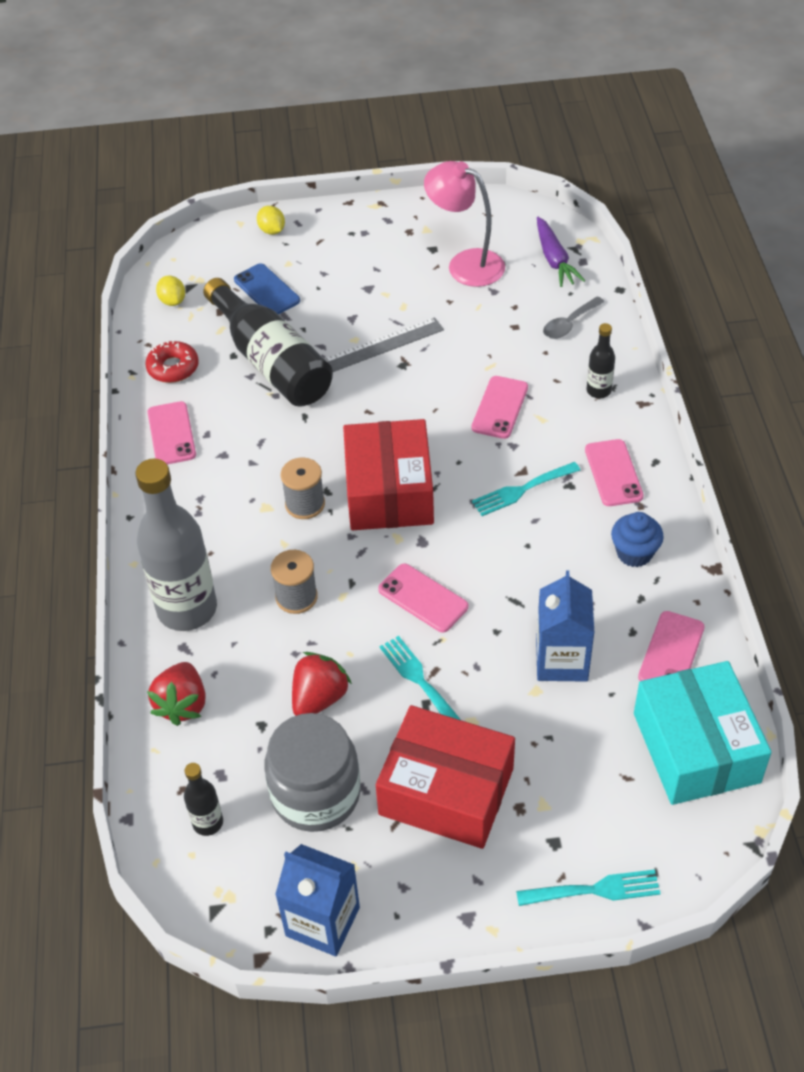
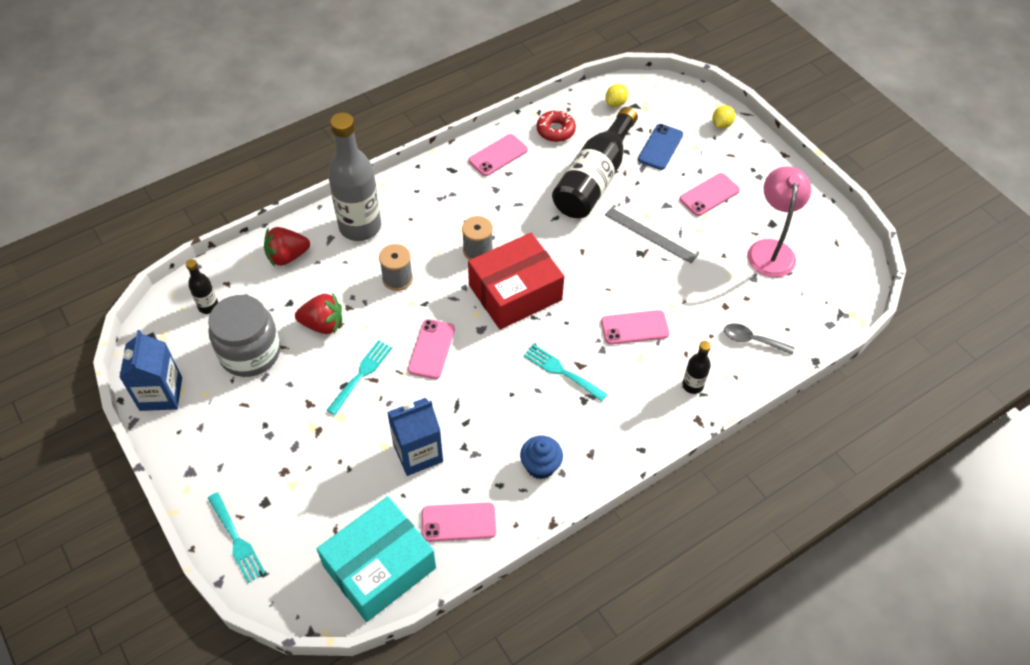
camera: 60 degrees right, 5 degrees up
red box [376,705,515,849] -> none
purple carrot [537,217,585,287] -> none
pink phone [585,439,644,506] -> pink phone moved to [680,173,740,216]

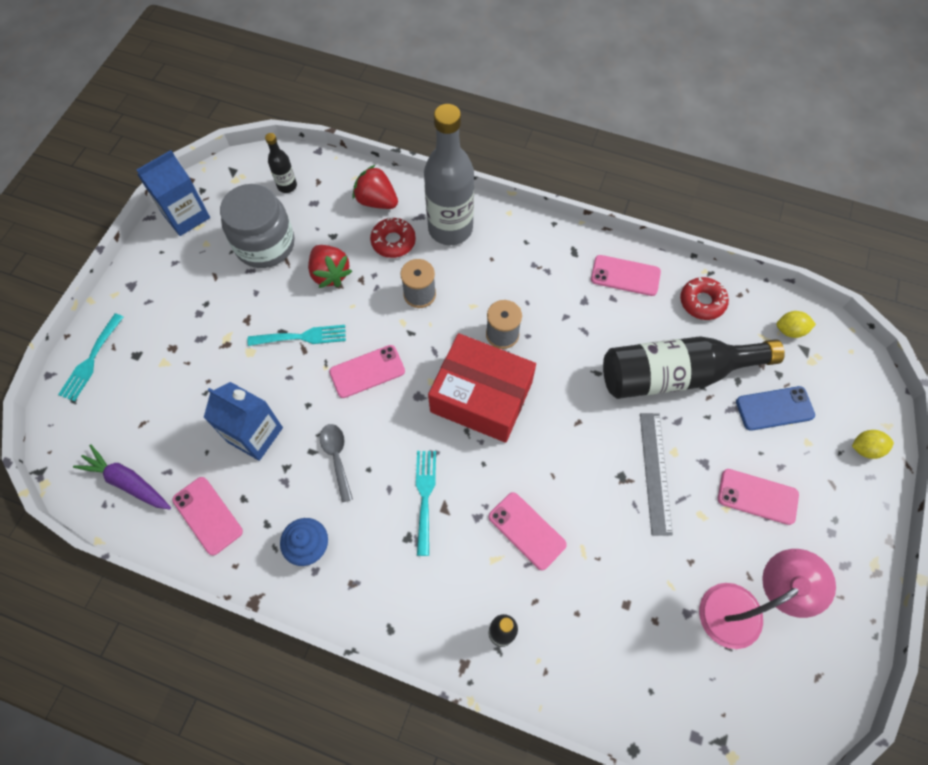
camera: 55 degrees right, 10 degrees up
turquoise box [317,496,436,622] -> purple carrot [73,444,171,510]
grey spoon [724,324,795,355] -> grey spoon moved to [320,424,353,502]
none -> red donut [370,217,416,258]

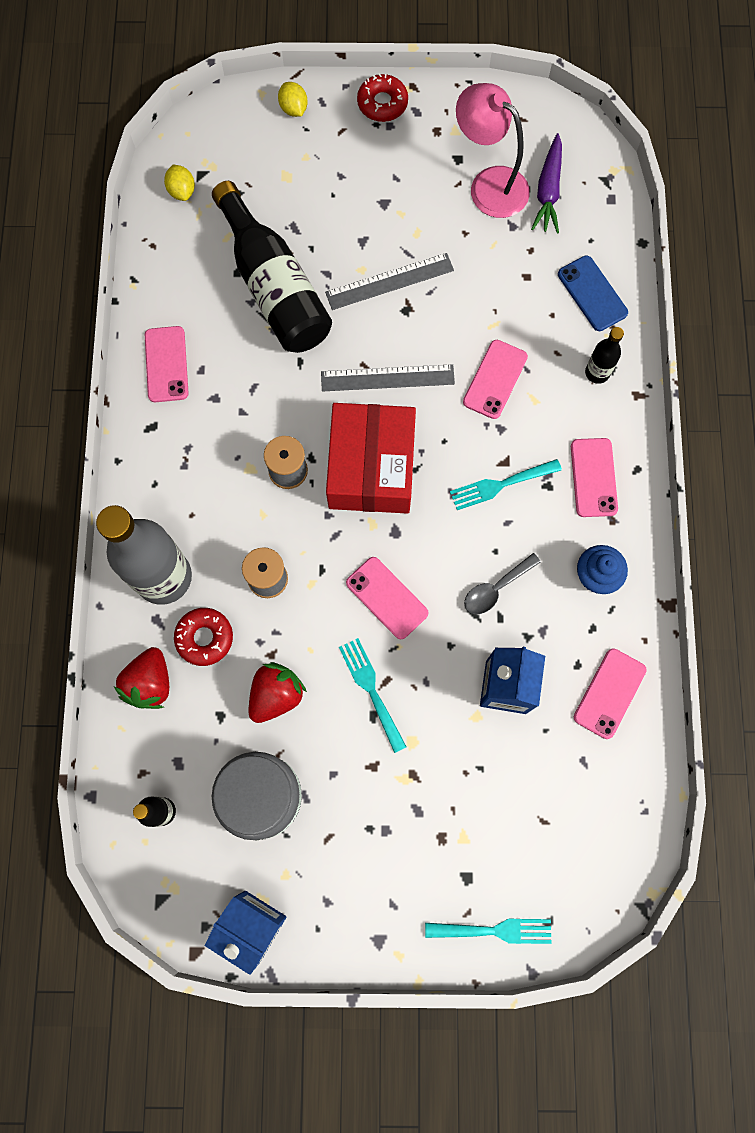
camera: 110 degrees left, 10 degrees up
purple carrot [73,444,171,510] -> purple carrot moved to [531,133,562,234]
red donut [680,277,729,320] -> red donut moved to [357,73,408,122]
pink phone [718,469,799,525] -> pink phone moved to [571,438,618,517]
blue phone [736,386,815,431] -> blue phone moved to [558,255,628,331]
none -> grey ruler [321,364,455,392]

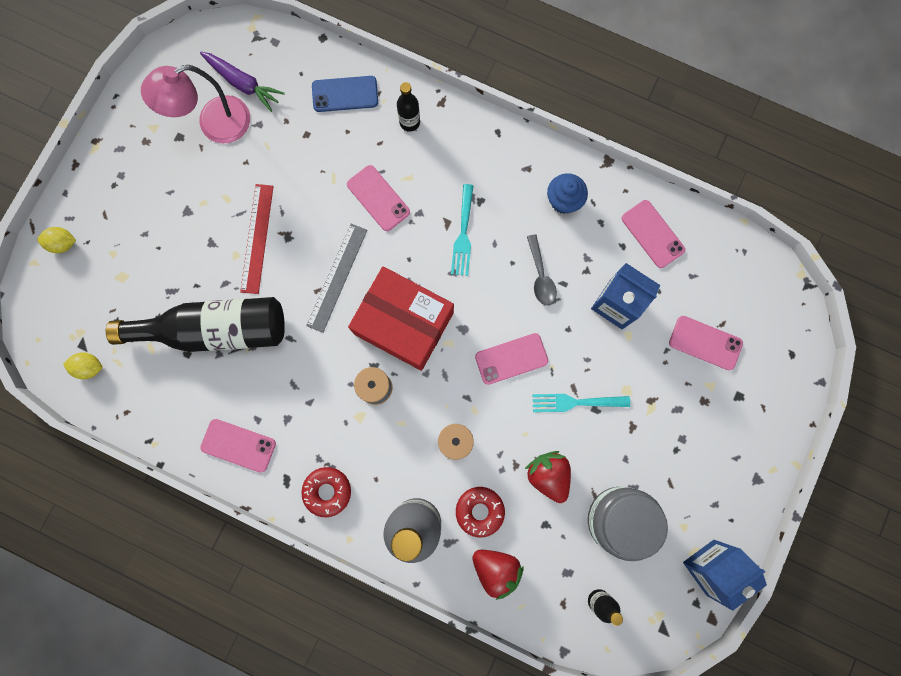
camera: 65 degrees left, 5 degrees up
grey ruler [325,253,454,310] -> red ruler [240,184,274,294]
red donut [357,73,408,122] -> red donut moved to [301,467,351,517]
turquoise fork [425,919,552,944] -> none
pink phone [571,438,618,517] -> pink phone moved to [669,316,743,370]

